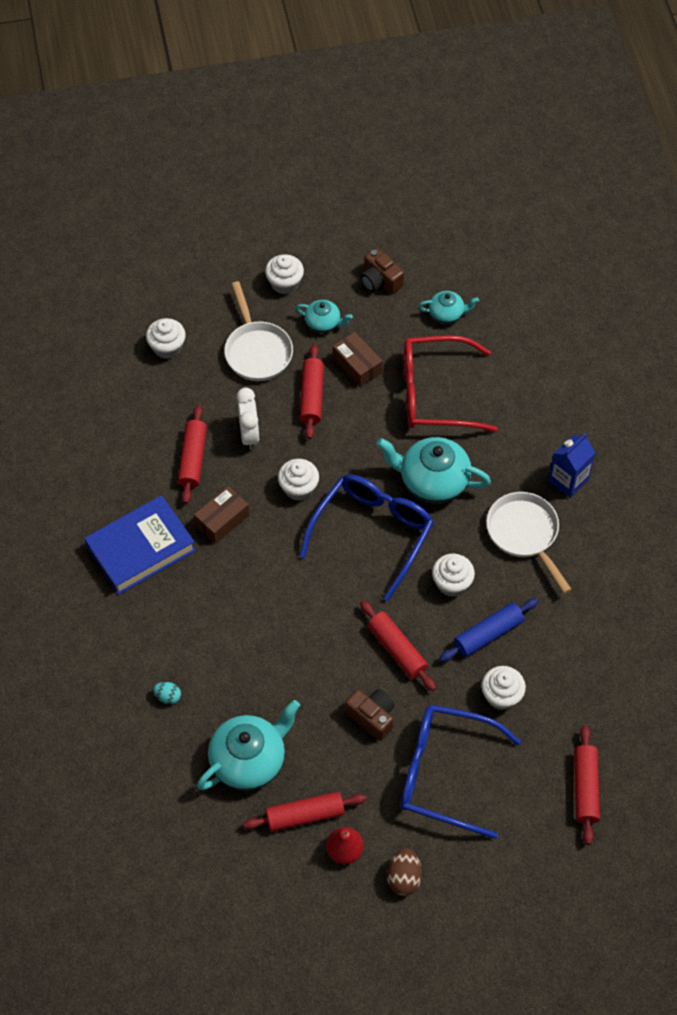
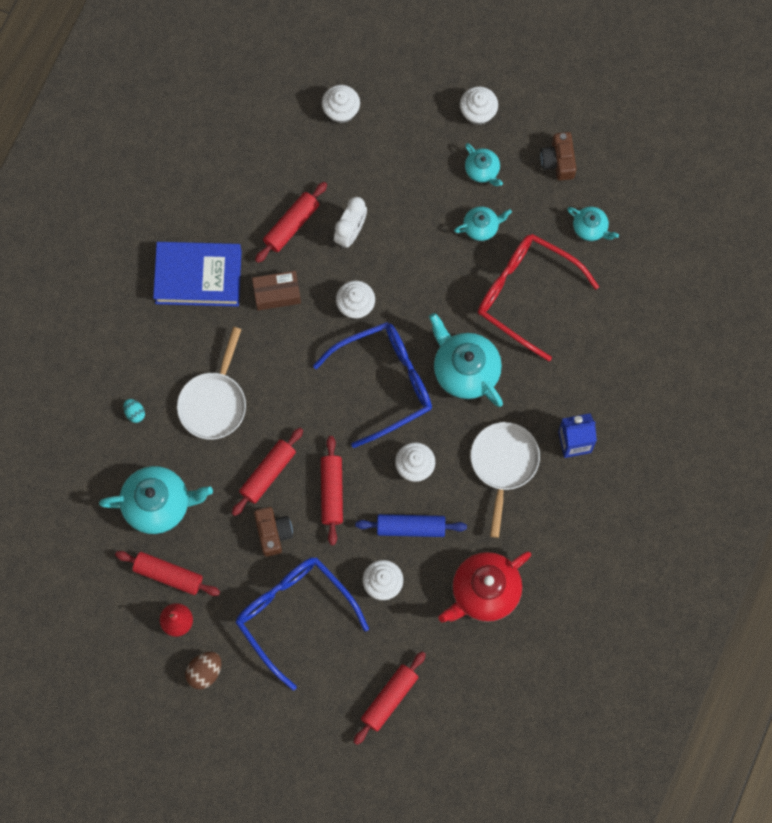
camera: 35 degrees right, 15 degrees up
white pan [224,281,293,381] -> white pan moved to [177,327,246,440]
red rolling pin [300,344,324,439] -> red rolling pin moved to [232,428,303,516]
brown box [333,332,383,387] -> turquoise teapot [454,206,512,241]
none -> red teapot [438,551,531,623]

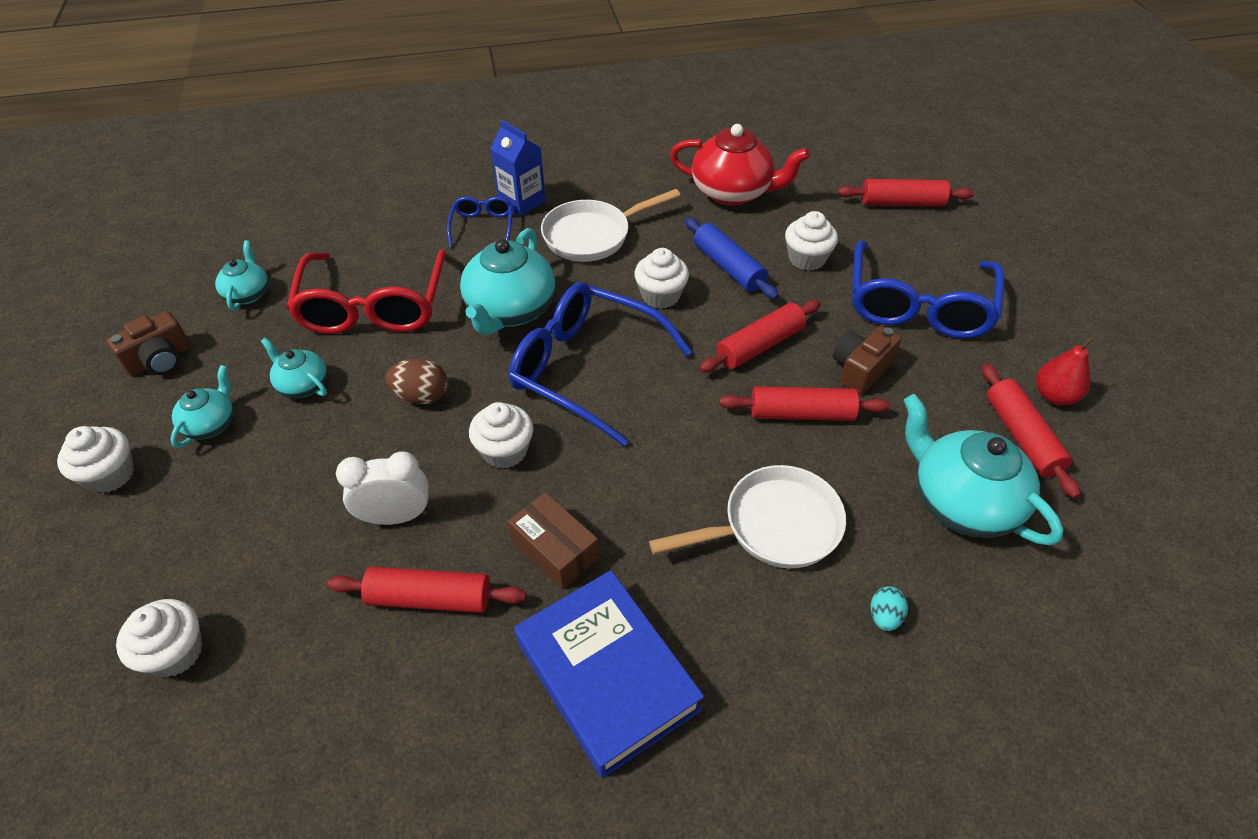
camera: 125 degrees left, 25 degrees down
brown egg [185,652,221,689] -> brown egg moved to [386,358,448,405]
none -> blue glasses [447,196,513,247]

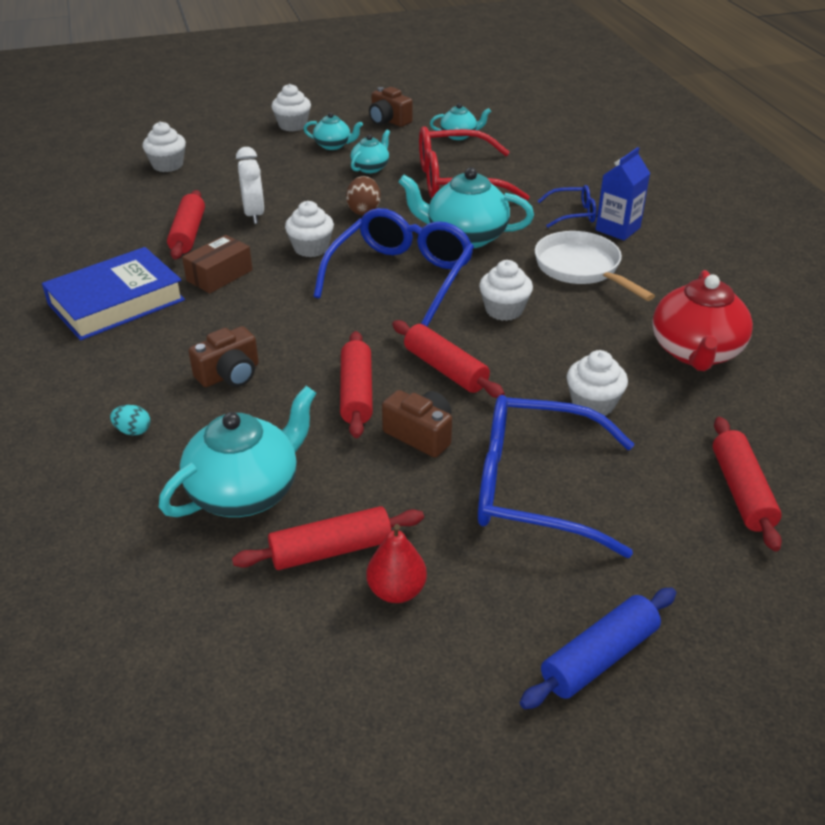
camera: 85 degrees right, 10 degrees down
white pan [649,465,846,568] -> brown camera [188,326,259,387]
blue rolling pin [685,217,779,300] -> blue rolling pin moved to [520,588,676,709]

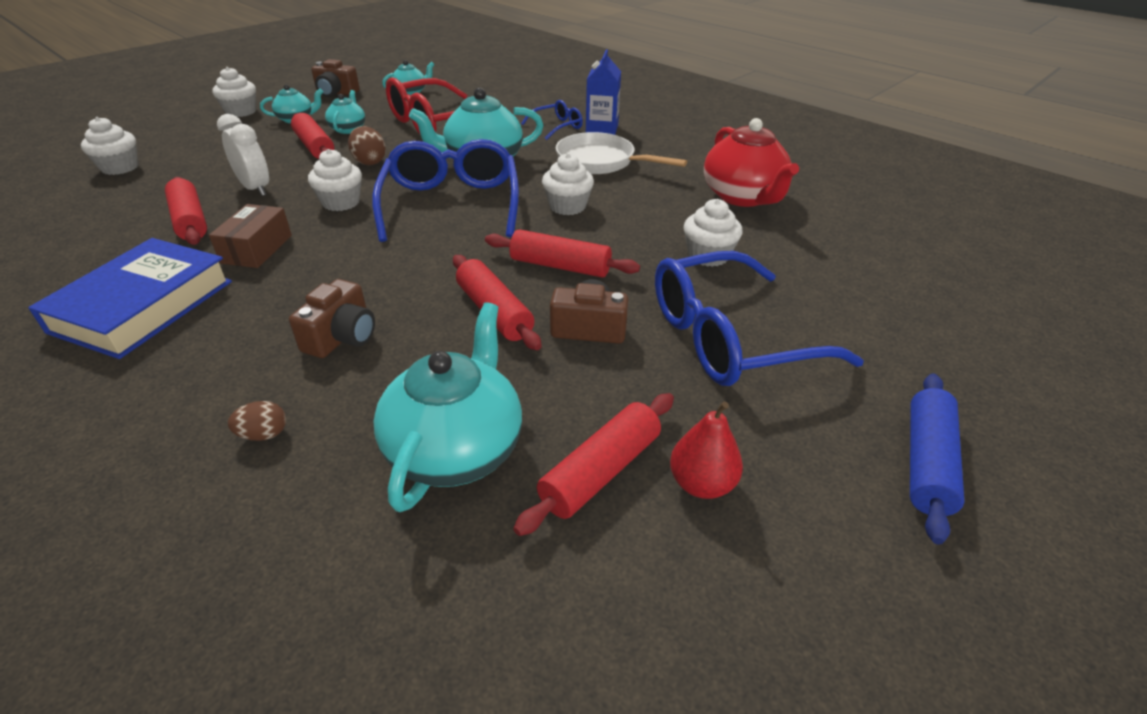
camera: 30 degrees left, 0 degrees up
turquoise egg [110,405,150,435] -> brown egg [228,401,286,441]
red rolling pin [713,417,782,551] -> red rolling pin moved to [291,113,334,159]

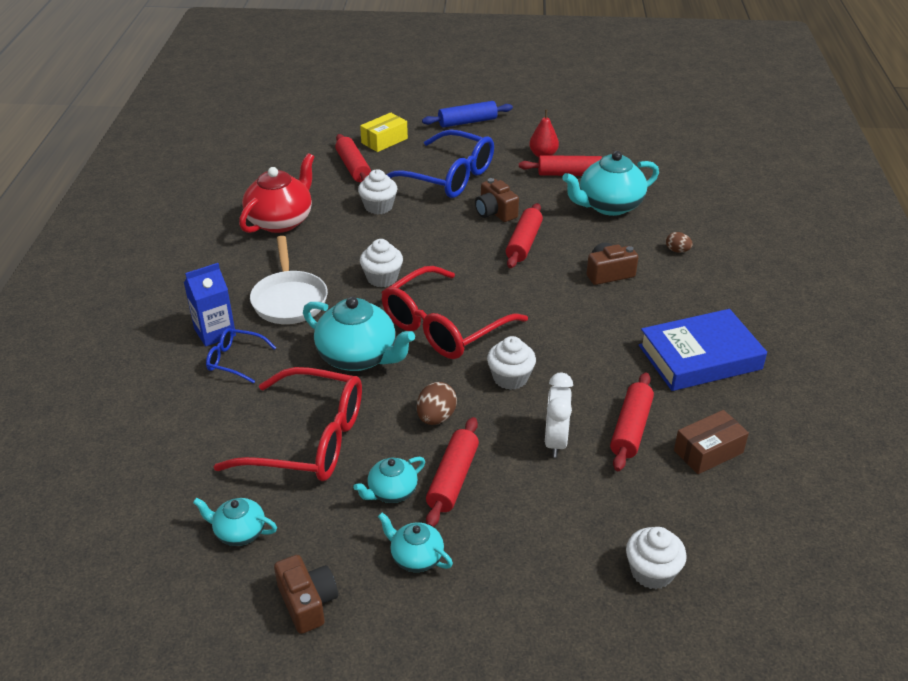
camera: 130 degrees left, 0 degrees up
brown box [209,204,292,268] -> brown box moved to [674,410,749,474]
white cupcake [212,67,256,117] -> none
blue glasses [372,139,519,242] -> red glasses [381,266,528,359]
red rolling pin [485,229,640,278] -> red rolling pin moved to [335,134,371,182]
none -> yellow box [360,112,408,152]

